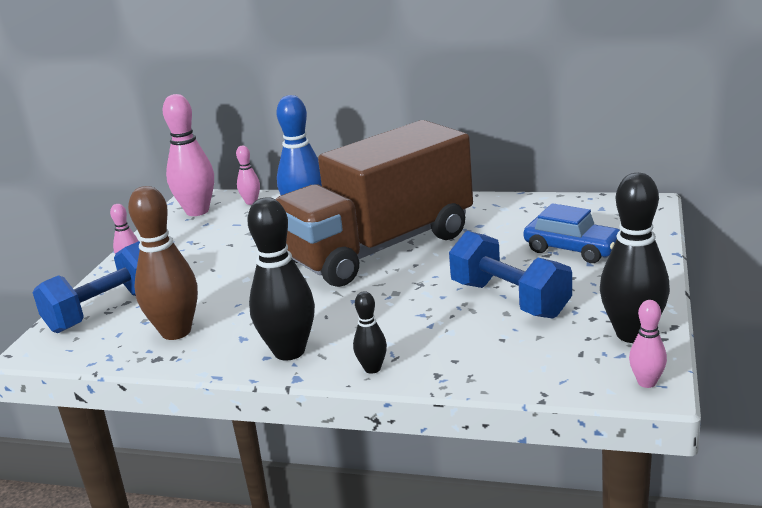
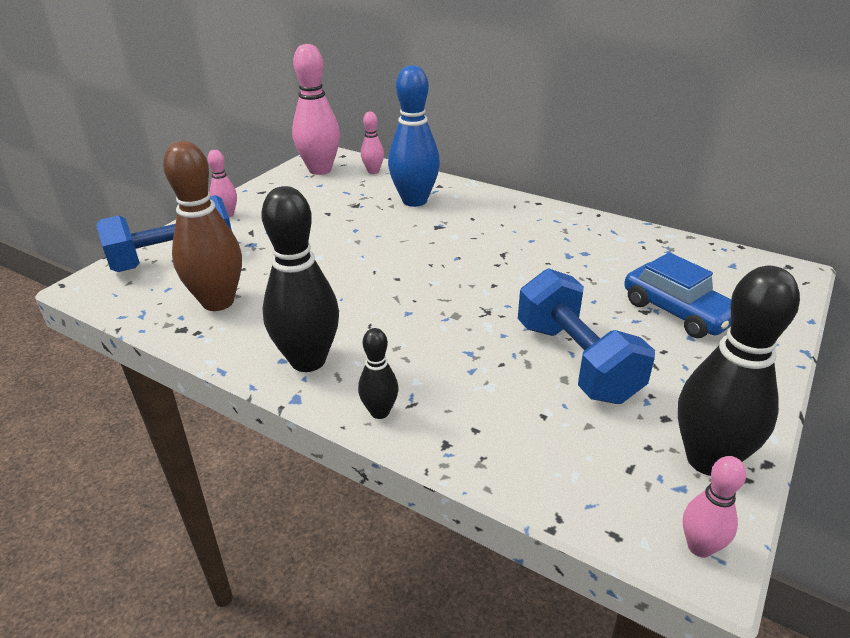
camera: 15 degrees right, 10 degrees up
brown truck [275,120,473,287] -> none

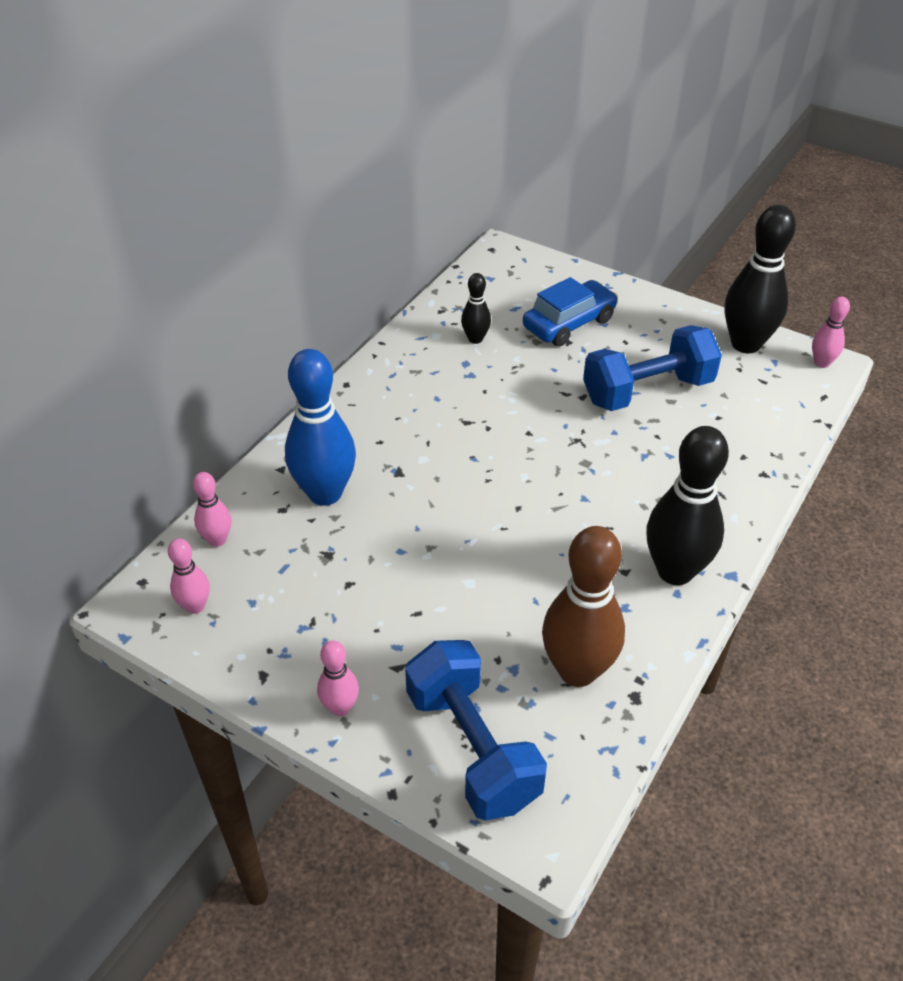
camera: 90 degrees left, 10 degrees up
pink bowling pin [292,44,340,175] -> pink bowling pin [168,538,210,614], size x0.50
black bowling pin [358,328,398,419] -> black bowling pin moved to [461,273,491,344]

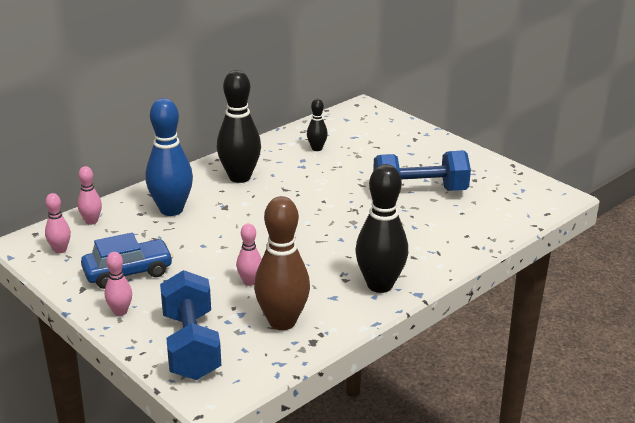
camera: 15 degrees right, 15 degrees down
blue car [523,277,618,347] -> blue car moved to [81,232,173,289]
black bowling pin [724,205,796,354] -> black bowling pin moved to [217,70,261,183]
pink bowling pin [812,297,850,368] -> pink bowling pin moved to [236,223,262,286]

